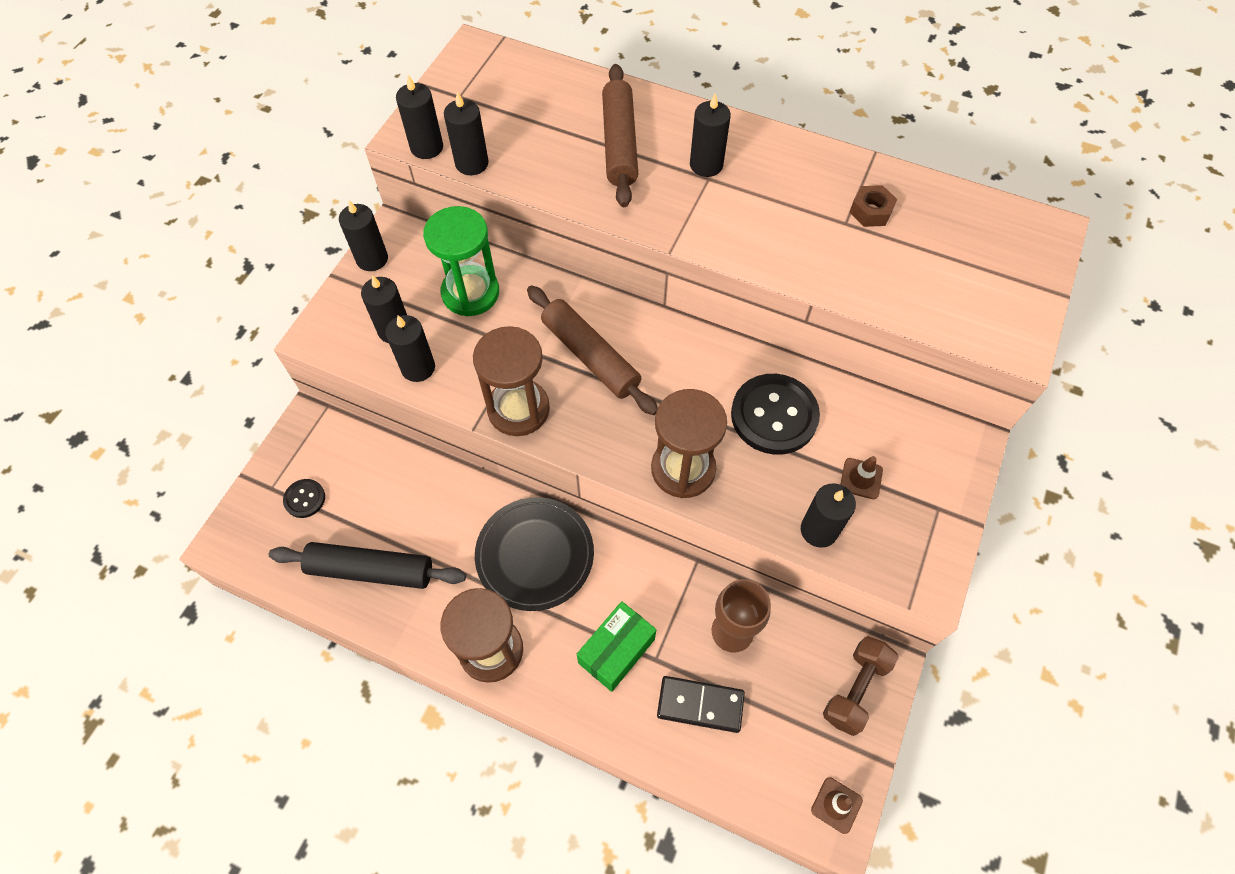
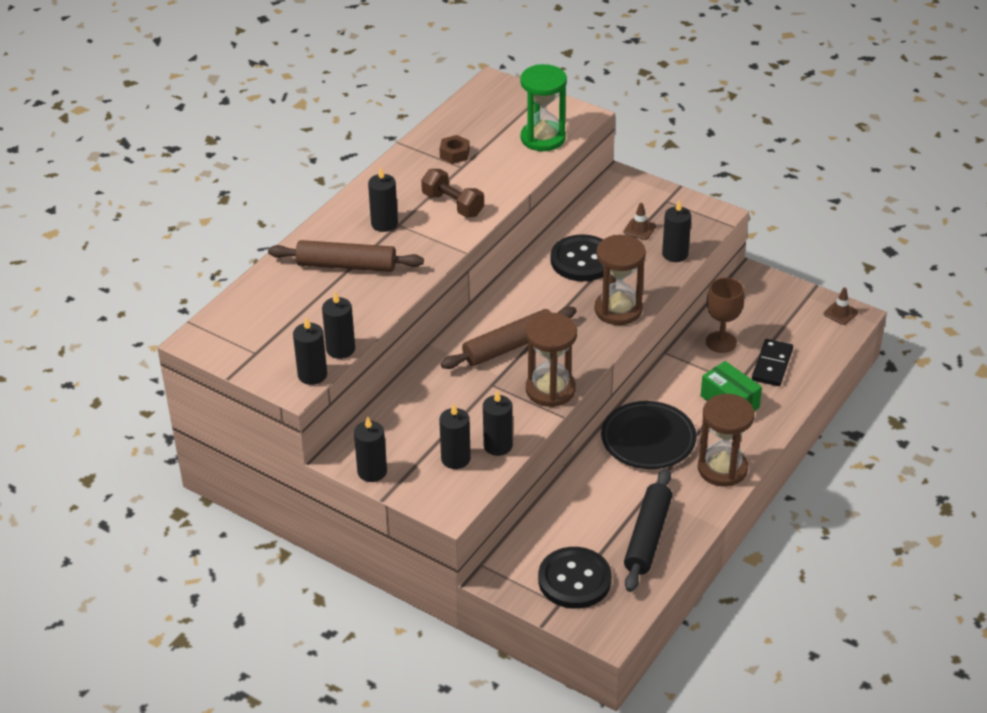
camera: 80 degrees left, 20 degrees down
black button [283,479,325,518] -> black button [538,547,612,609], size x2.03
green hourglass [423,206,499,316] -> green hourglass moved to [521,64,567,151]
brown dumbbell [823,636,898,736] -> brown dumbbell moved to [421,169,484,217]

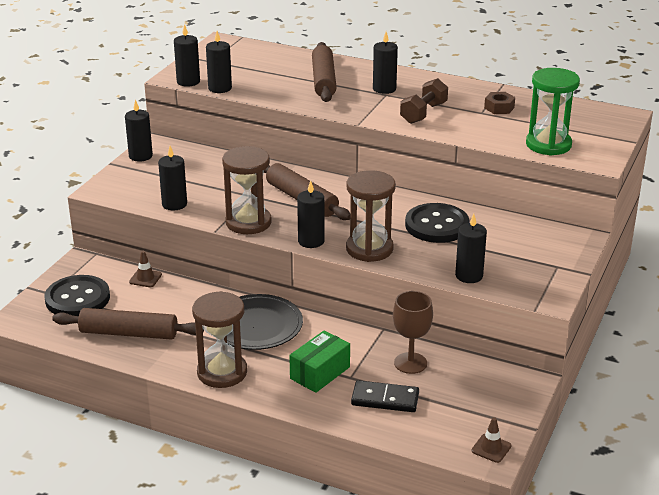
camera: 80 degrees right, 10 degrees down
black candle [439,404,471,469] -> black candle moved to [297,181,324,248]
brown traffic cone [623,203,656,240] -> brown traffic cone moved to [129,251,162,287]
black rolling pin [624,468,672,592] -> brown rolling pin [52,308,204,340]

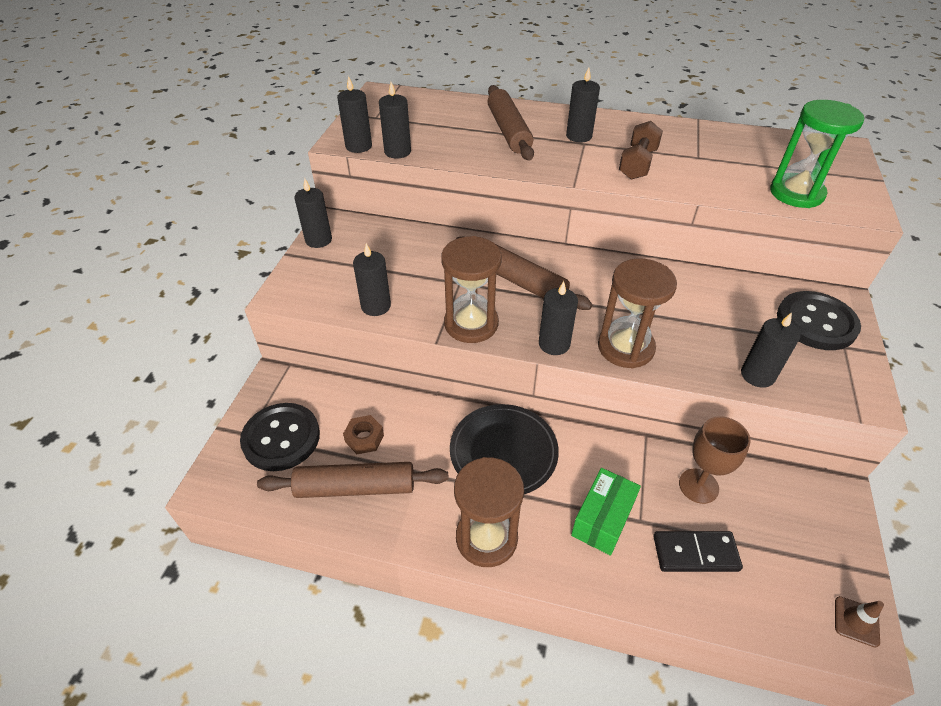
camera: 10 degrees left, 15 degrees up
brown traffic cone [129,251,162,287] -> none
black button [405,203,470,243] -> black button moved to [777,291,861,350]
brown nut [484,92,515,114] -> brown nut moved to [343,415,384,454]

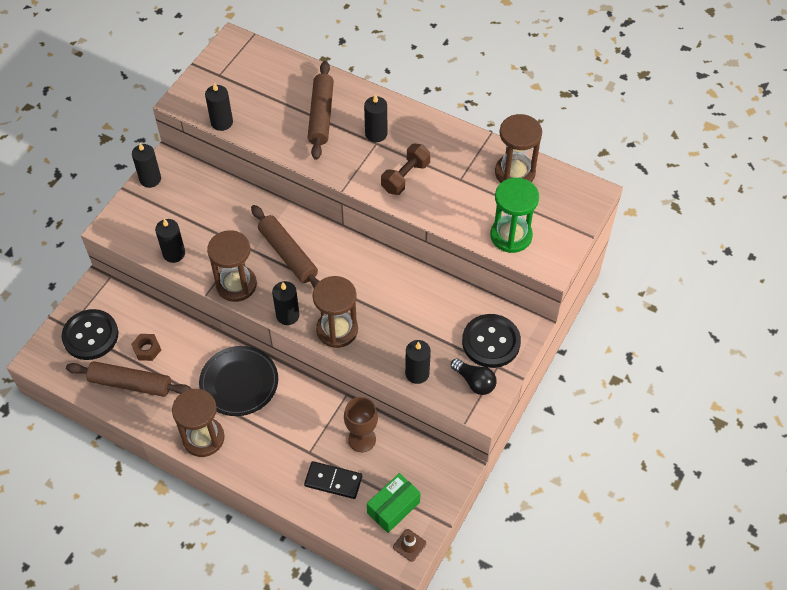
camera: 15 degrees right, 10 degrees up
black candle [337,76,372,153] -> none
green box [571,468,641,556] -> green box moved to [367,473,421,533]
none -> black light bulb [451,358,496,395]
none -> brown hourglass [495,114,542,183]

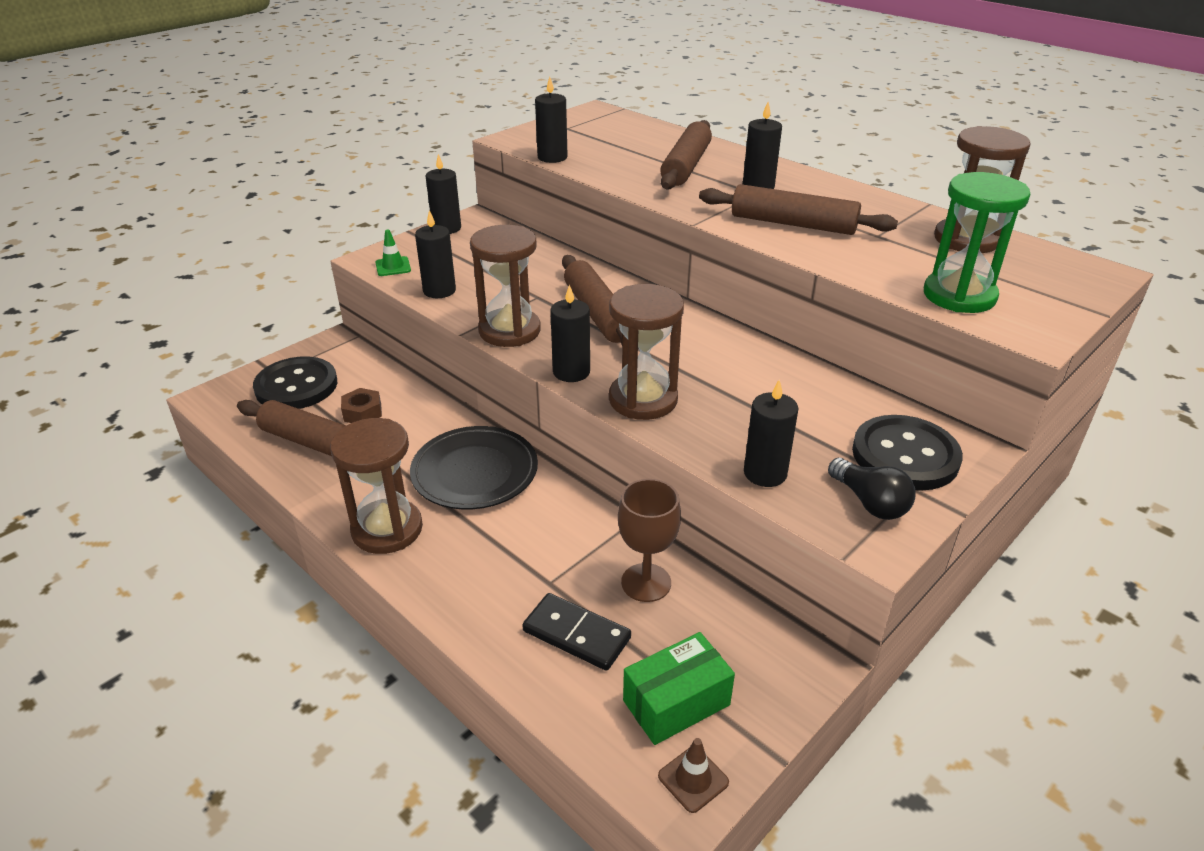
camera: 15 degrees right, 20 degrees down
brown dumbbell [381,144,431,195] -> brown rolling pin [699,184,898,235]
none -> green traffic cone [376,230,411,276]

